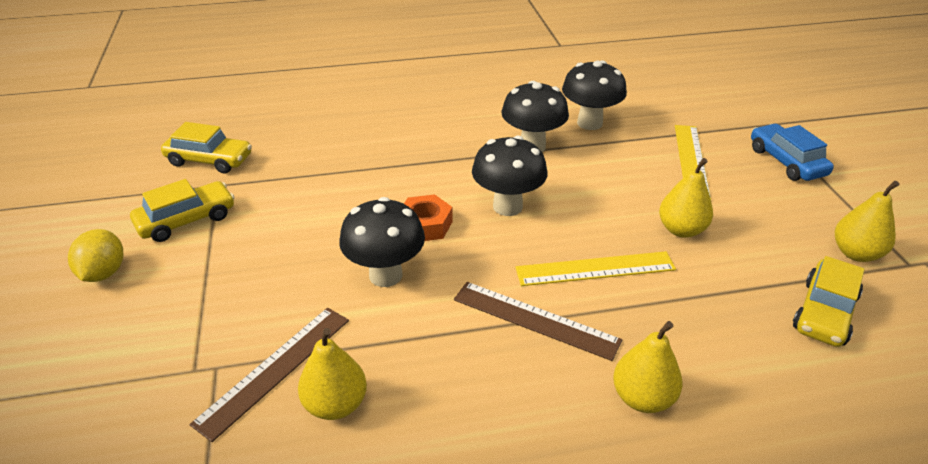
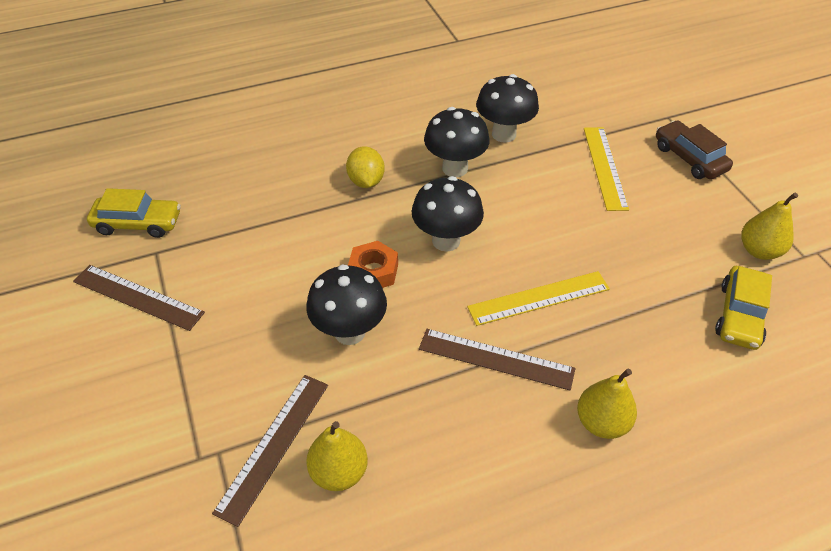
camera: 10 degrees left, 10 degrees up
yellow lemon [68,229,123,282] -> yellow lemon moved to [346,146,385,188]
yellow car [130,179,234,242] -> brown ruler [73,265,205,331]
yellow pear [659,158,713,238] -> none
blue car [751,124,834,181] -> brown car [656,120,733,179]

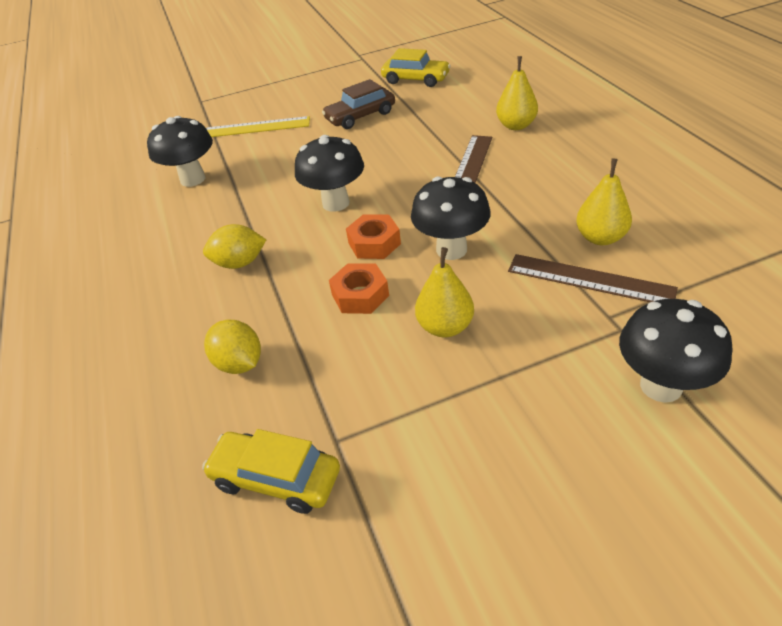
camera: 85 degrees left, 5 degrees down
brown ruler [73,265,205,331] -> none
yellow car [87,188,181,238] -> yellow car turned 75 degrees counterclockwise [202,429,340,514]
black mushroom [424,107,489,177] -> black mushroom moved to [619,299,733,403]
yellow ruler [467,271,610,326] -> none
brown car [656,120,733,179] -> brown car moved to [322,79,395,129]
yellow pear [741,193,798,260] -> yellow pear moved to [415,247,474,337]
none -> yellow lemon [204,319,261,374]
none -> orange nut [329,263,389,314]

